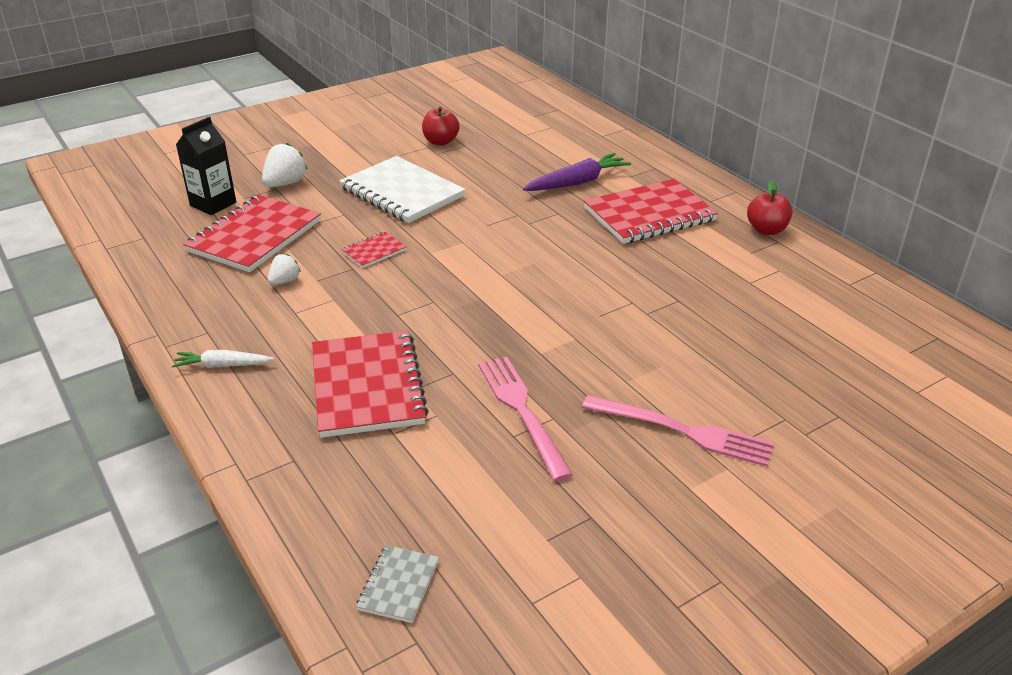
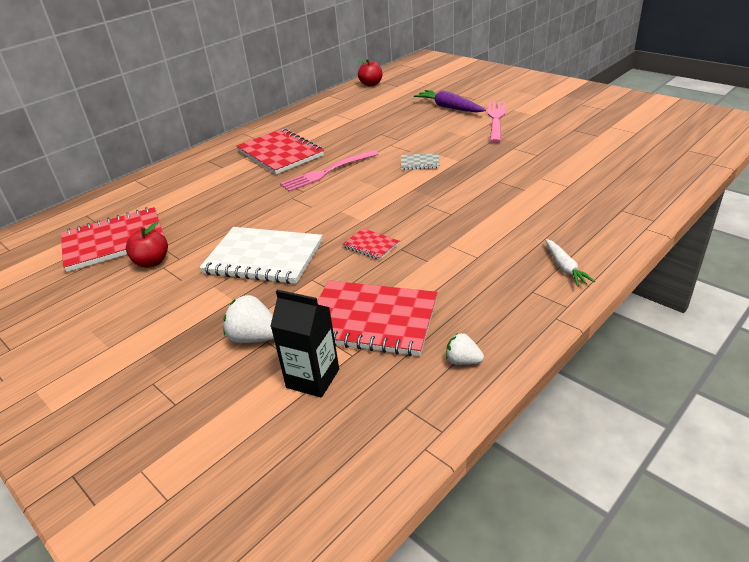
camera: 100 degrees left, 0 degrees up
white strawberry [268,254,301,285] -> white strawberry moved to [446,333,484,365]
red notebook [312,331,428,438] -> red notebook moved to [61,207,165,272]
white notebook [339,156,466,223] -> white notebook turned 75 degrees clockwise [199,227,323,284]
grey notebook [356,545,439,623] -> grey notebook moved to [401,153,440,170]
pink fork [478,356,573,481] -> pink fork moved to [280,150,379,192]
purple carrot [523,153,631,191] -> purple carrot moved to [414,90,486,113]
red apple [747,181,792,235] -> red apple moved to [358,59,382,86]

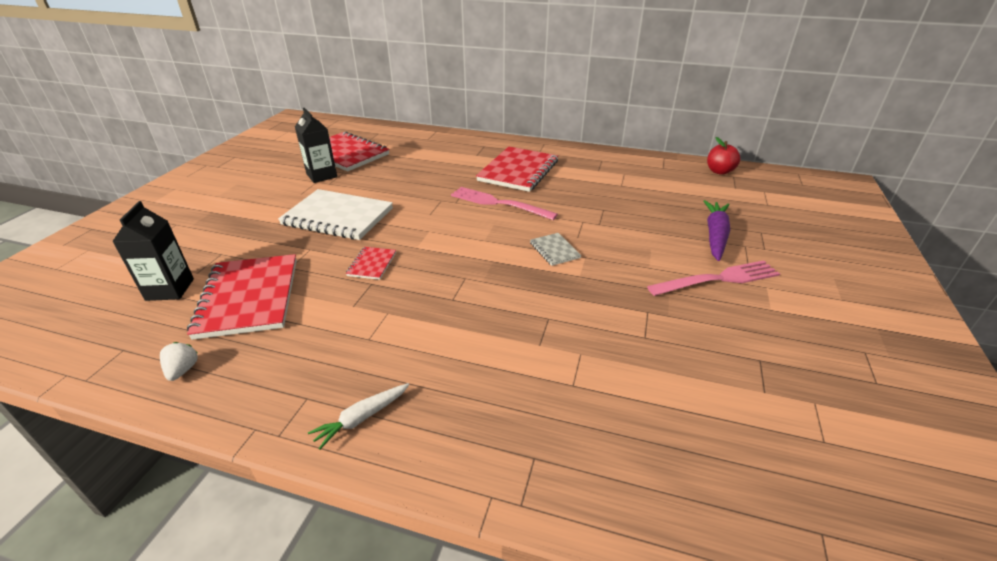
camera: 60 degrees right, 0 degrees up
red apple [126,221,168,268] -> black carton [295,108,337,183]
white notebook [199,227,323,284] -> white notebook turned 60 degrees counterclockwise [278,189,393,240]
white strawberry [223,295,274,343] -> none

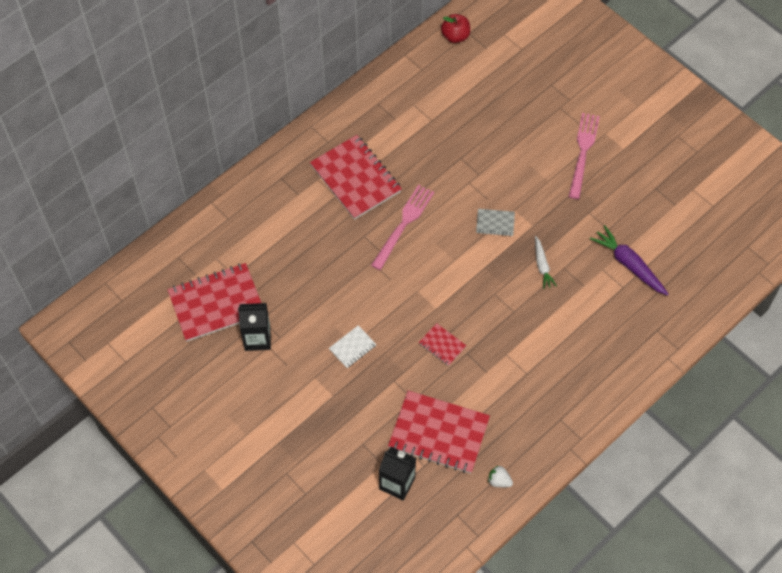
camera: 60 degrees left, 25 degrees up
white notebook [278,189,393,240] -> white notebook [329,325,377,368], size x0.46
white carrot [308,383,409,450] -> white carrot moved to [535,236,557,289]
pink fork [451,187,558,220] -> pink fork turned 150 degrees clockwise [371,185,434,270]
purple carrot [704,200,730,261] -> purple carrot moved to [590,225,669,296]

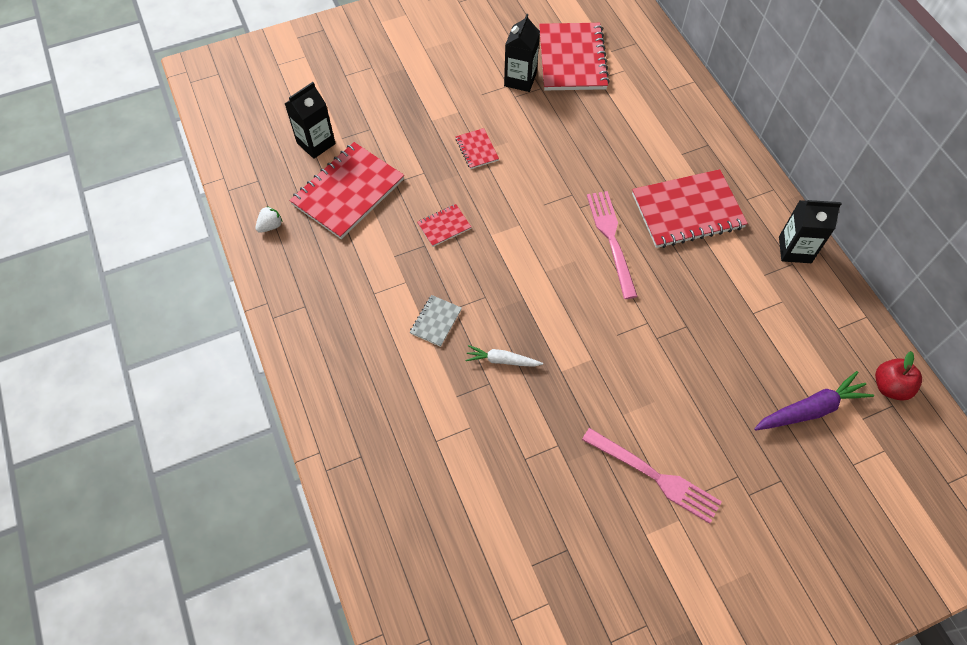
camera: 110 degrees right, 0 degrees up
white notebook [329,325,377,368] -> red notebook [456,128,499,169]
pink fork [371,185,434,270] -> pink fork turned 150 degrees counterclockwise [587,191,638,299]
grey notebook [476,209,515,236] -> grey notebook moved to [410,295,462,347]
purple carrot [590,225,669,296] -> purple carrot moved to [754,371,874,431]
none -> black carton [779,200,842,263]

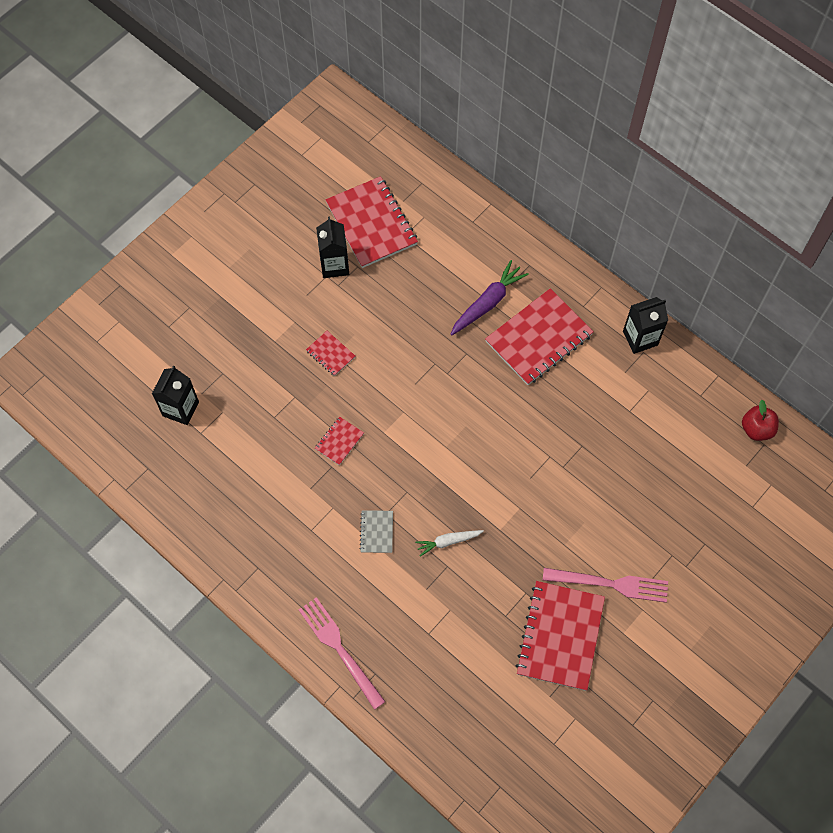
camera: 25 degrees left, 5 degrees up
white strawberry [255,206,282,233] -> none
red notebook [289,142,404,239] -> red notebook moved to [516,581,605,691]
pink fork [587,191,638,299] -> pink fork moved to [299,597,386,710]
purple carrot [754,371,874,431] -> purple carrot moved to [450,260,529,336]

